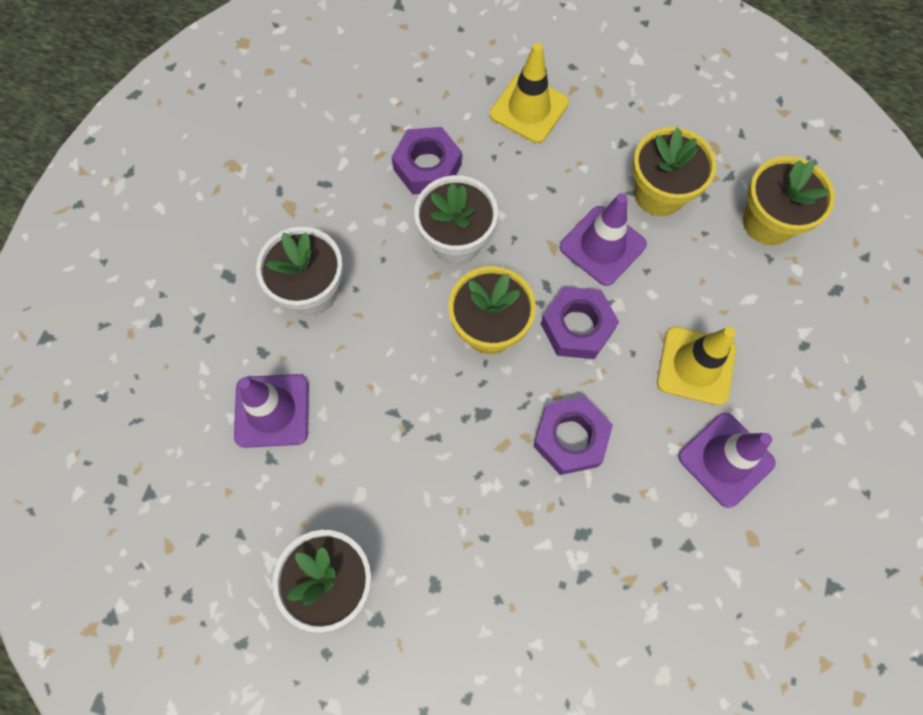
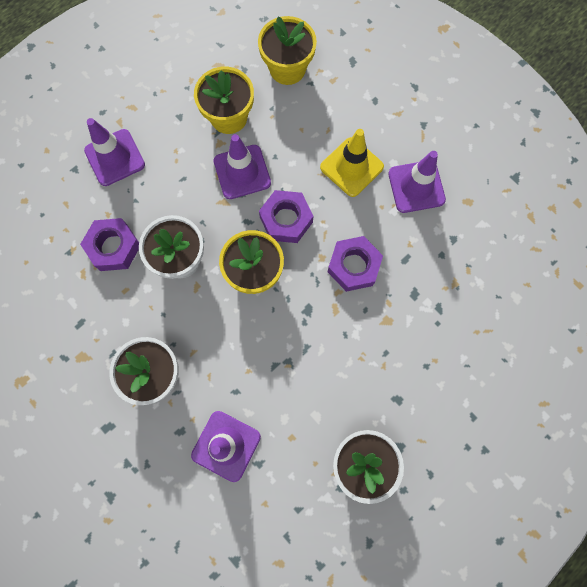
camera: 60 degrees left, 5 degrees up
yellow traffic cone [490,43,569,143] -> purple traffic cone [84,118,145,186]

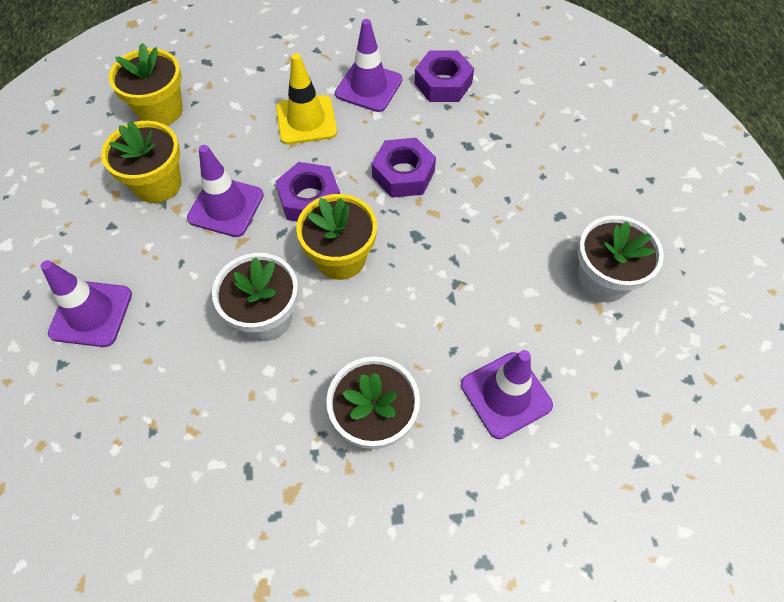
camera: 55 degrees left, 15 degrees down
purple nut [80,218,139,271] -> purple nut moved to [415,51,474,102]

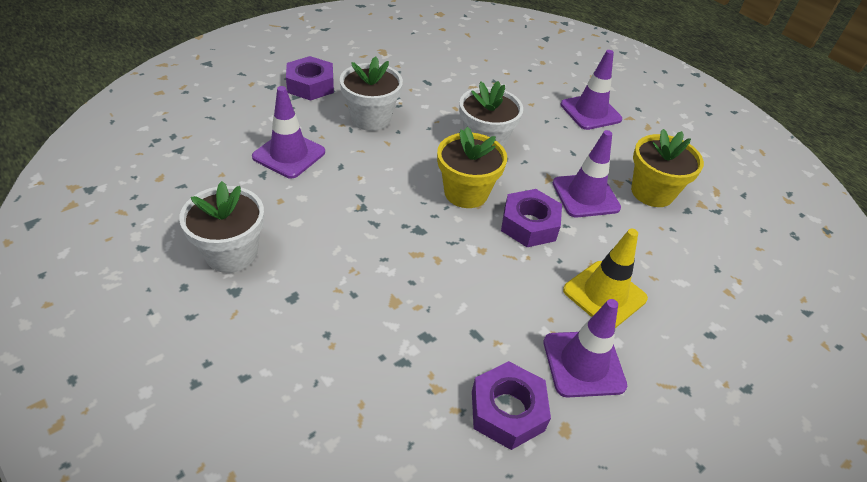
camera: 145 degrees right, 15 degrees down
yellow flower pot [109,43,183,126] -> none
purple nut [372,138,436,198] -> purple nut moved to [286,56,334,101]

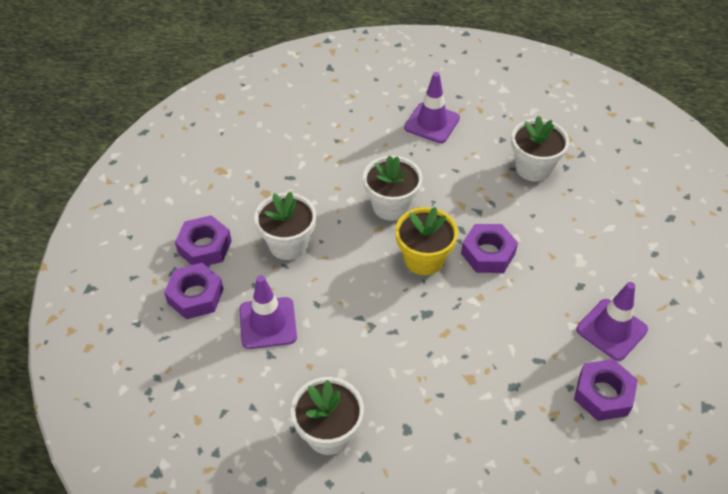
camera: 35 degrees left, 5 degrees up
purple traffic cone [553,130,621,217] -> none
yellow traffic cone [563,229,648,328] -> none
yellow flower pot [631,129,704,207] -> white flower pot [511,116,569,182]
none -> purple nut [164,263,224,319]

